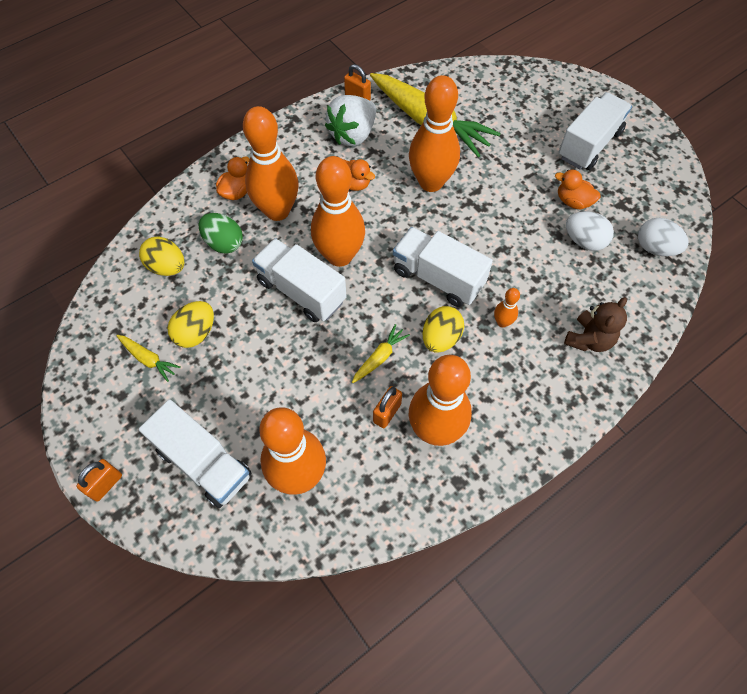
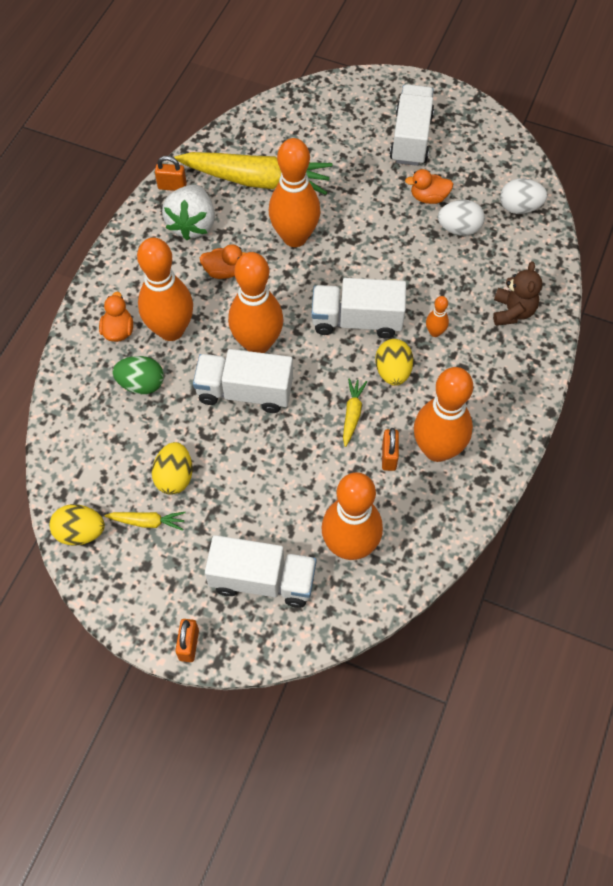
camera: 30 degrees left, 0 degrees up
yellow egg [139,236,184,276] -> yellow egg moved to [49,504,105,546]

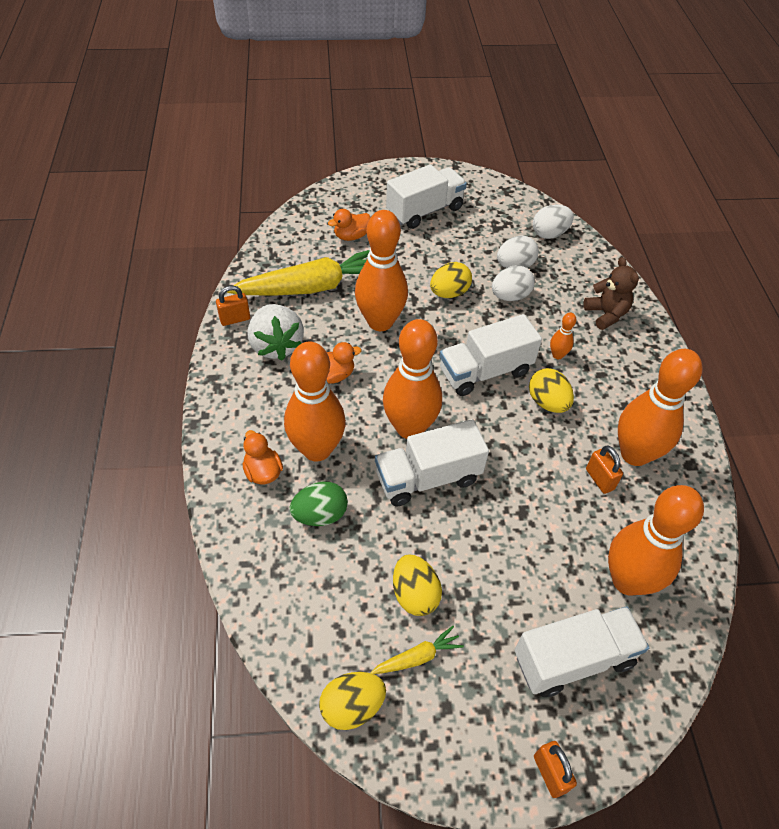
camera: 30 degrees left, 10 degrees down
yellow carrot [343,379,367,447] -> none
white truck [390,84,434,166] -> white truck turned 75 degrees clockwise [386,164,467,229]
orange duck [405,169,453,204] -> orange duck moved to [328,209,370,241]
none -> yellow egg [430,262,472,298]
none -> white egg [492,266,535,301]

